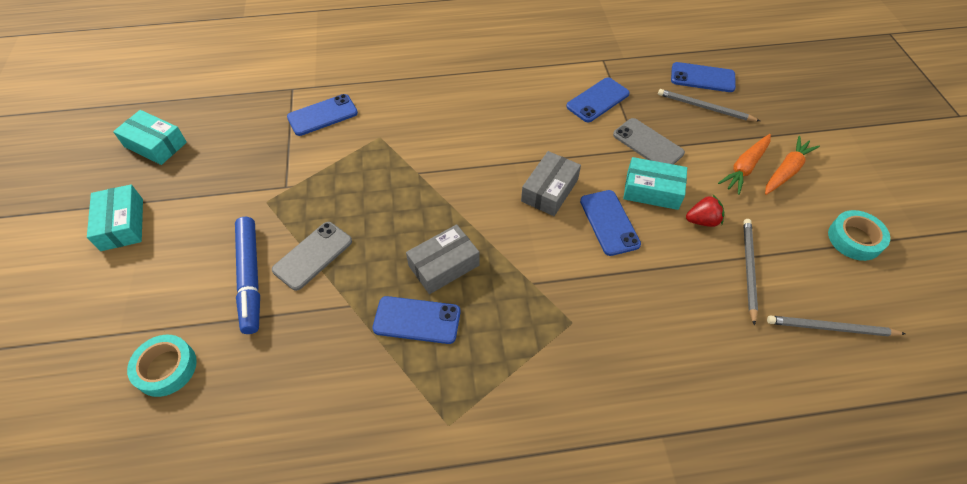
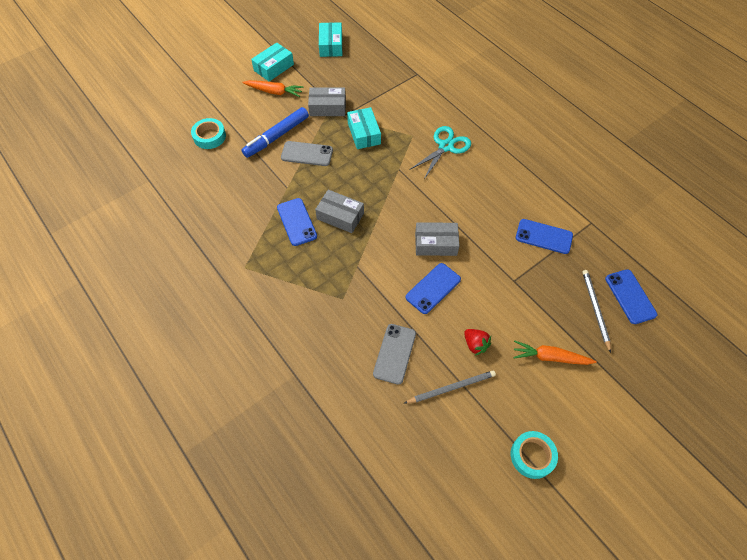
camera: 60 degrees right, 5 degrees up
blue phone [287,94,358,136] -> none
grey phone [613,118,685,165] -> grey phone moved to [373,324,416,385]
turquoise box [623,157,687,210] -> turquoise box moved to [347,107,381,149]
orange carrot [765,136,820,195] -> orange carrot moved to [242,80,304,97]
grey pencil [767,316,906,337] -> none
none -> grey box [308,87,346,116]
none -> turquoise scissors [409,126,471,179]

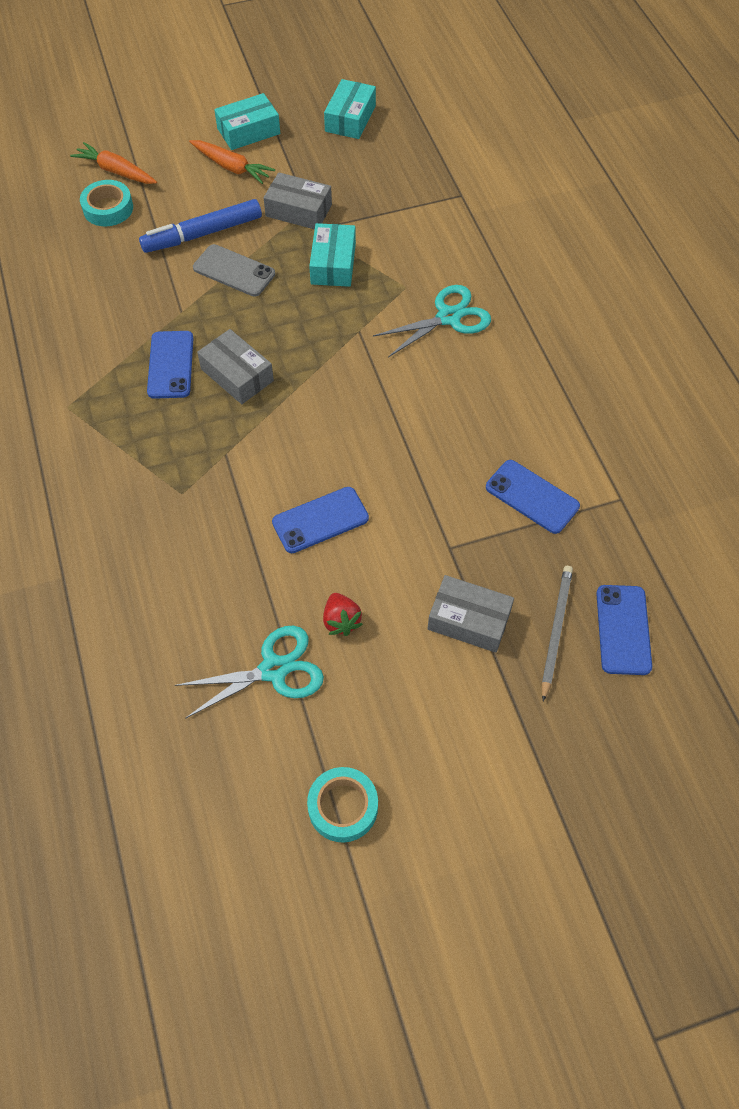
camera: 20 degrees right, 0 degrees up
grey phone [373,324,416,385] -> none
grey pencil [404,370,496,403] -> turquoise scissors [175,626,324,719]
grey box [415,222,459,256] -> grey box moved to [428,575,514,653]
orange carrot [513,341,597,365] -> orange carrot moved to [70,142,157,184]

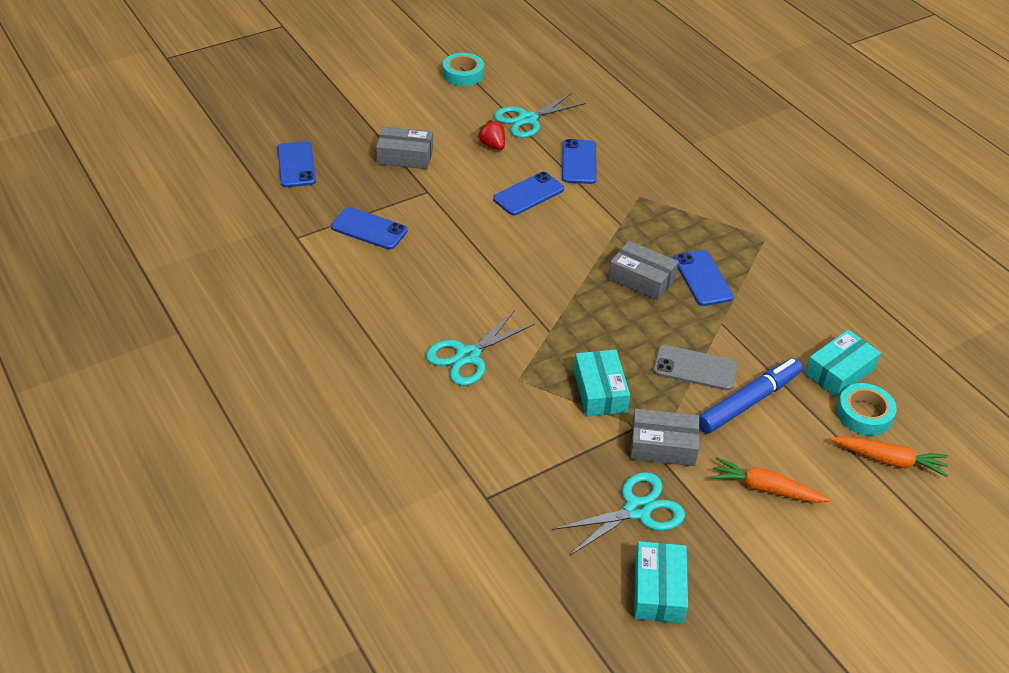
camera: 165 degrees right, 15 degrees down
turquoise box [214,93,280,150] -> turquoise box moved to [805,330,881,398]
grey pencil [542,566,573,702] -> none
none -> turquoise scissors [553,472,685,555]
none -> blue phone [562,139,597,184]

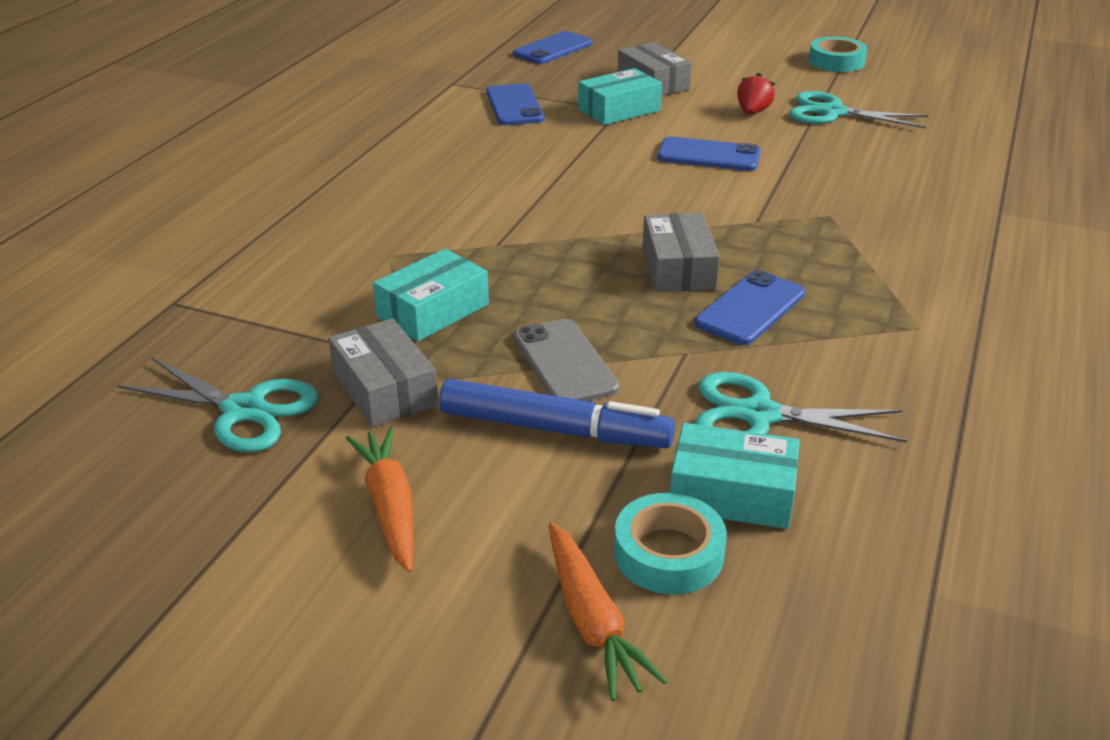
camera: 55 degrees right, 10 degrees down
turquoise scissors [426,310,535,386] -> turquoise scissors moved to [694,372,907,443]
blue phone [562,139,597,184] -> none
turquoise box [634,541,688,623] -> turquoise box moved to [578,68,662,125]

